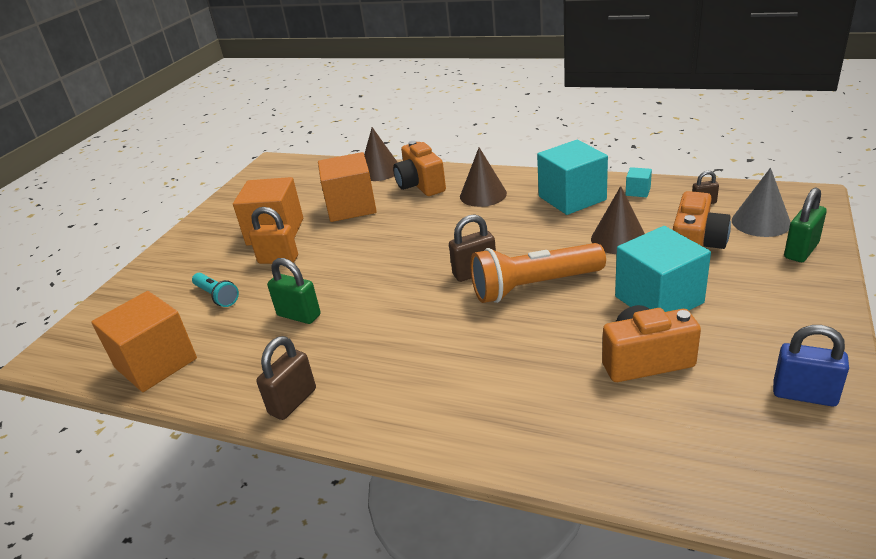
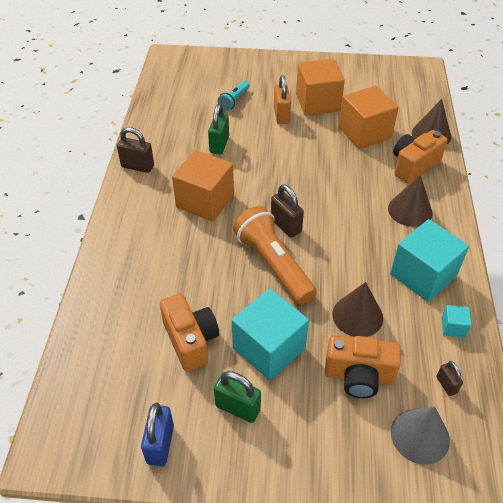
camera: 70 degrees right, 15 degrees up
orange cube [92,291,197,392] -> orange cube moved to [172,150,234,222]
green padlock [784,187,827,262] -> green padlock moved to [214,371,261,423]

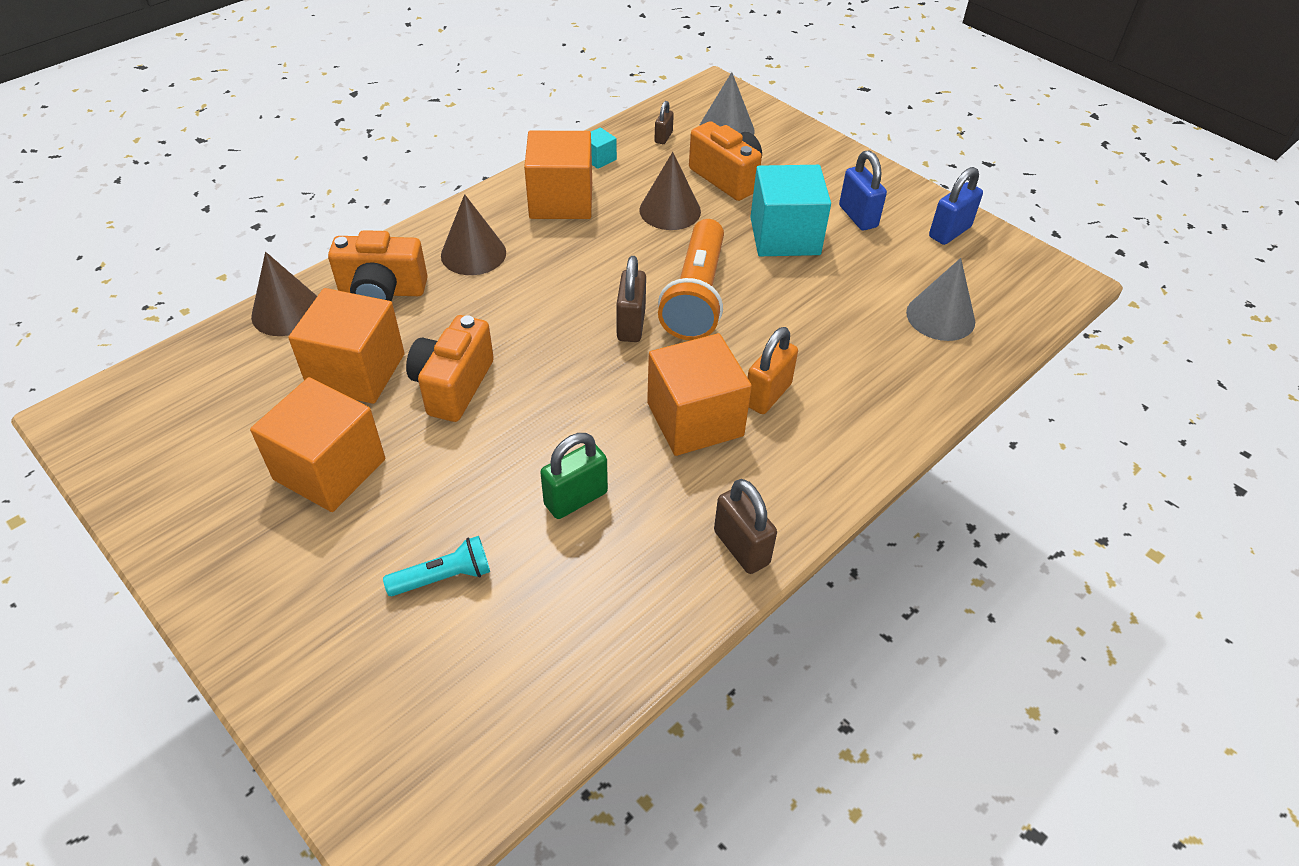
camera: 140 degrees left, 0 degrees up
orange camera [160,294,219,372] -> orange camera moved to [406,315,494,422]
green padlock [214,371,261,423] -> blue padlock [839,150,887,230]
orange padlock [274,75,291,124] -> orange padlock moved to [748,327,798,414]
turquoise cube [390,219,469,302] -> orange cube [524,130,592,219]
none -> grey cone [906,258,975,341]

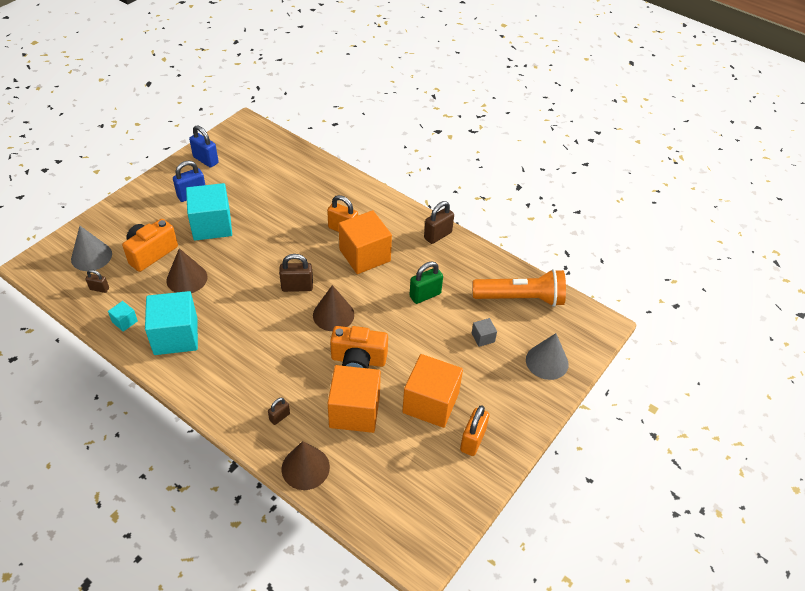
camera: 100 degrees left, 0 degrees up
orange camera [328,230,428,302] -> brown padlock [268,398,290,425]
turquoise flashlight [383,536,490,596] -> grey cube [472,318,497,347]
brown cone [441,194,506,275] -> brown cone moved to [313,285,354,331]
orange cube [524,130,592,219] -> turquoise cube [145,291,198,355]
green padlock [540,433,608,519] -> green padlock turned 75 degrees counterclockwise [409,262,443,304]
orange flashlight [658,219,724,340] -> orange flashlight moved to [473,269,566,307]
grey cone [906,258,975,341] -> grey cone moved to [526,333,569,380]
none -> orange padlock [460,405,489,456]

